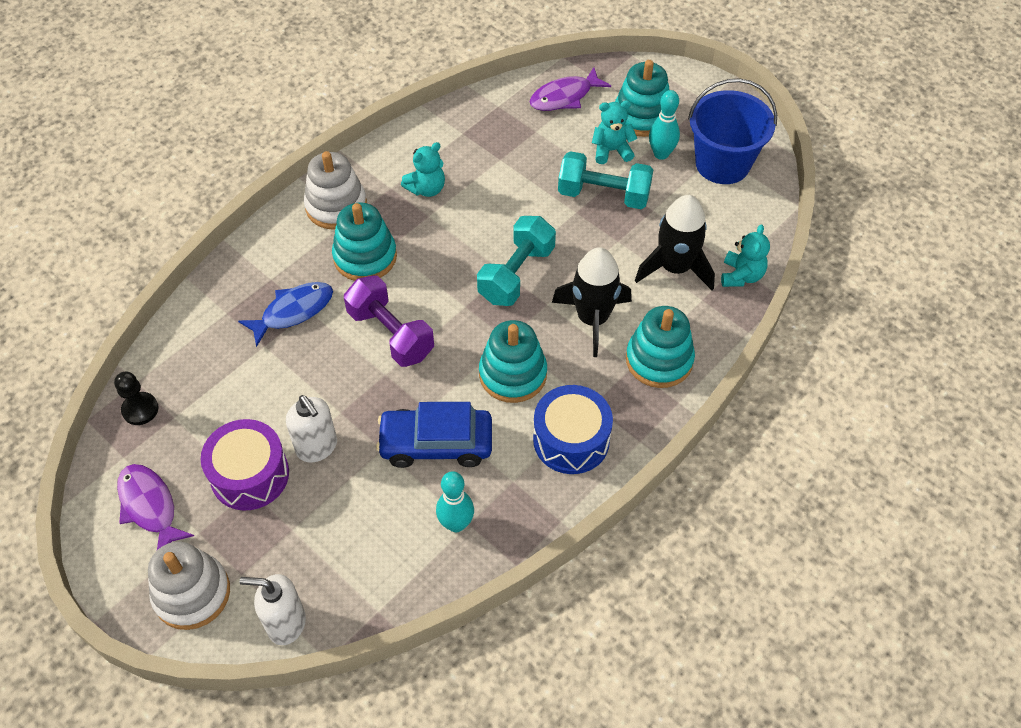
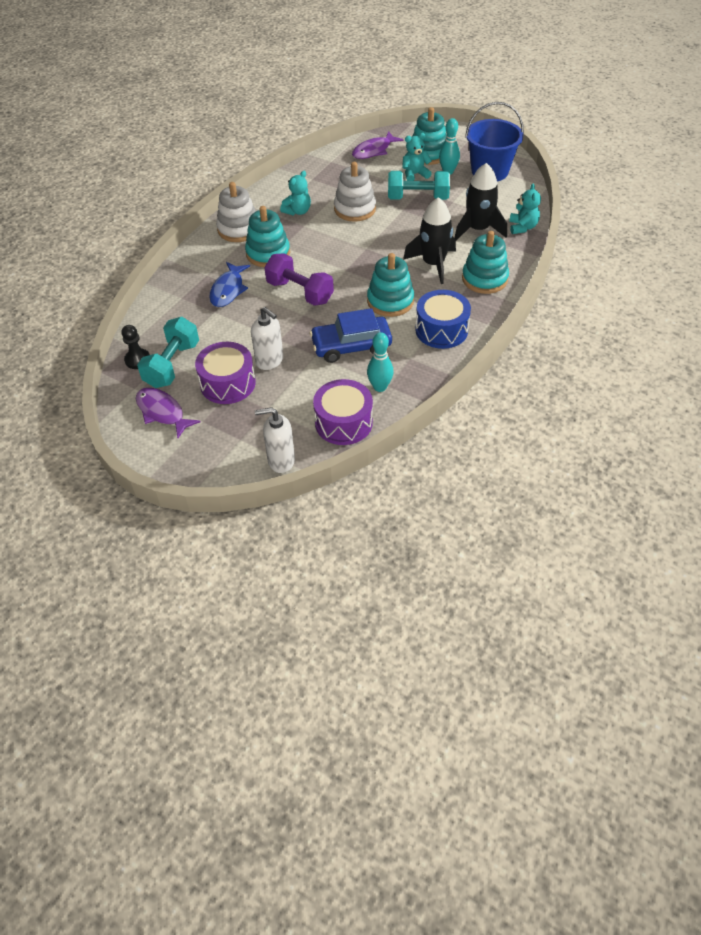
camera: 10 degrees left, 5 degrees down
white stacking toy [148,542,230,630] -> white stacking toy moved to [334,162,376,222]
blue fish [238,282,333,347] -> blue fish turned 150 degrees clockwise [209,262,250,307]
turquoise dumbbell [477,216,556,306] -> turquoise dumbbell moved to [137,317,199,388]
none -> purple drum [313,379,373,445]

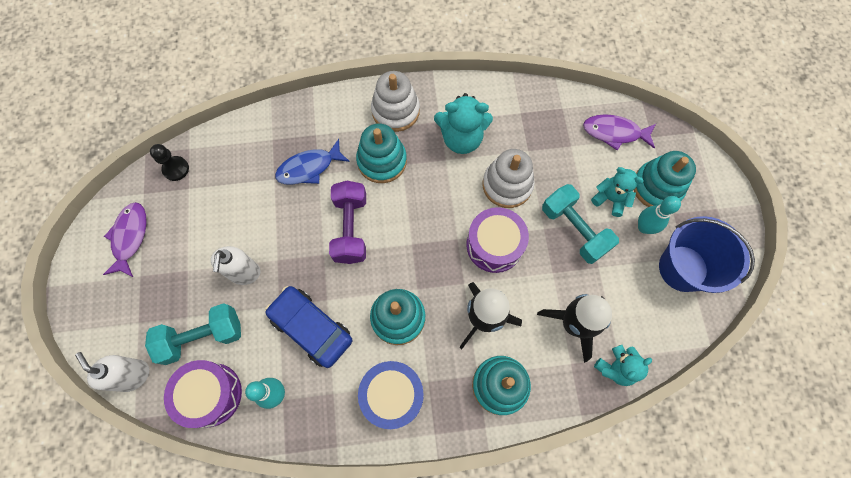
camera: 50 degrees right, 20 degrees up
turquoise dumbbell [137,317,199,388] -> turquoise dumbbell moved to [145,303,241,365]
purple drum [195,342,256,404] -> purple drum moved to [466,207,529,273]
turquoise teddy bear [280,171,311,215] -> turquoise teddy bear [434,93,493,154], size x1.51

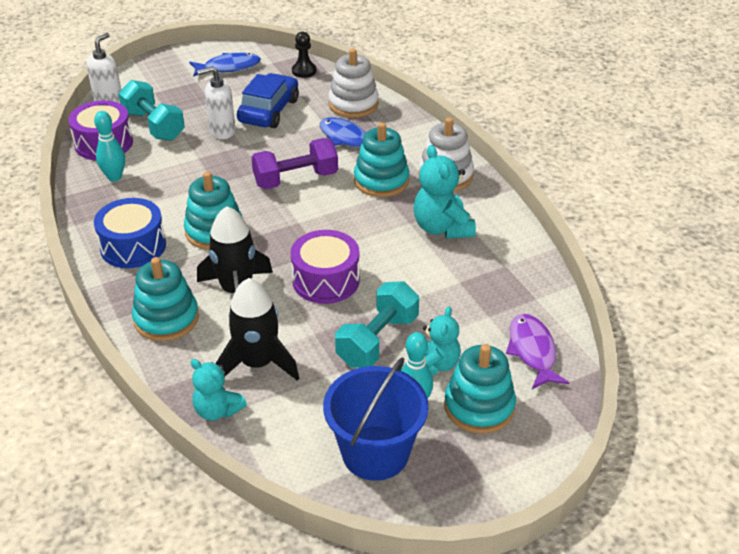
camera: 70 degrees right, 30 degrees down
purple fish [103,202,147,277] -> blue fish [189,53,261,77]
blue car [265,286,352,368] -> blue car moved to [237,73,299,128]
white stacking toy [483,149,535,208] -> white stacking toy moved to [328,48,379,118]

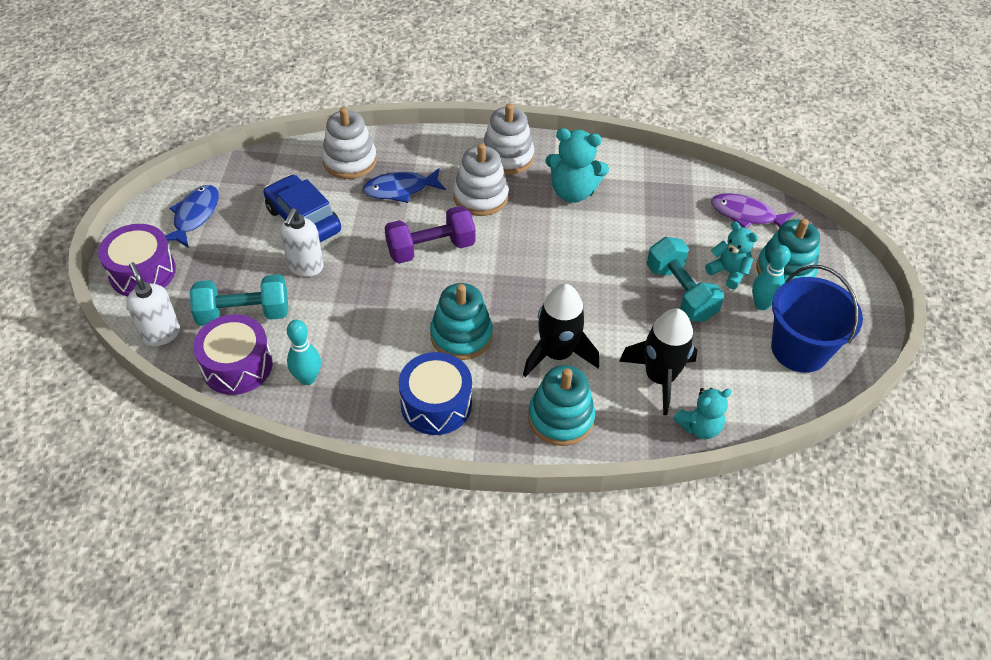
camera: 60 degrees left, 10 degrees up
purple dumbbell [251,138,338,189] -> purple dumbbell turned 60 degrees clockwise [385,206,476,264]
purple drum [290,230,360,304] -> purple drum moved to [98,224,176,296]
black pawn [292,32,317,78] -> none
turquoise stacking toy [354,122,409,197] -> white stacking toy [453,143,509,216]

